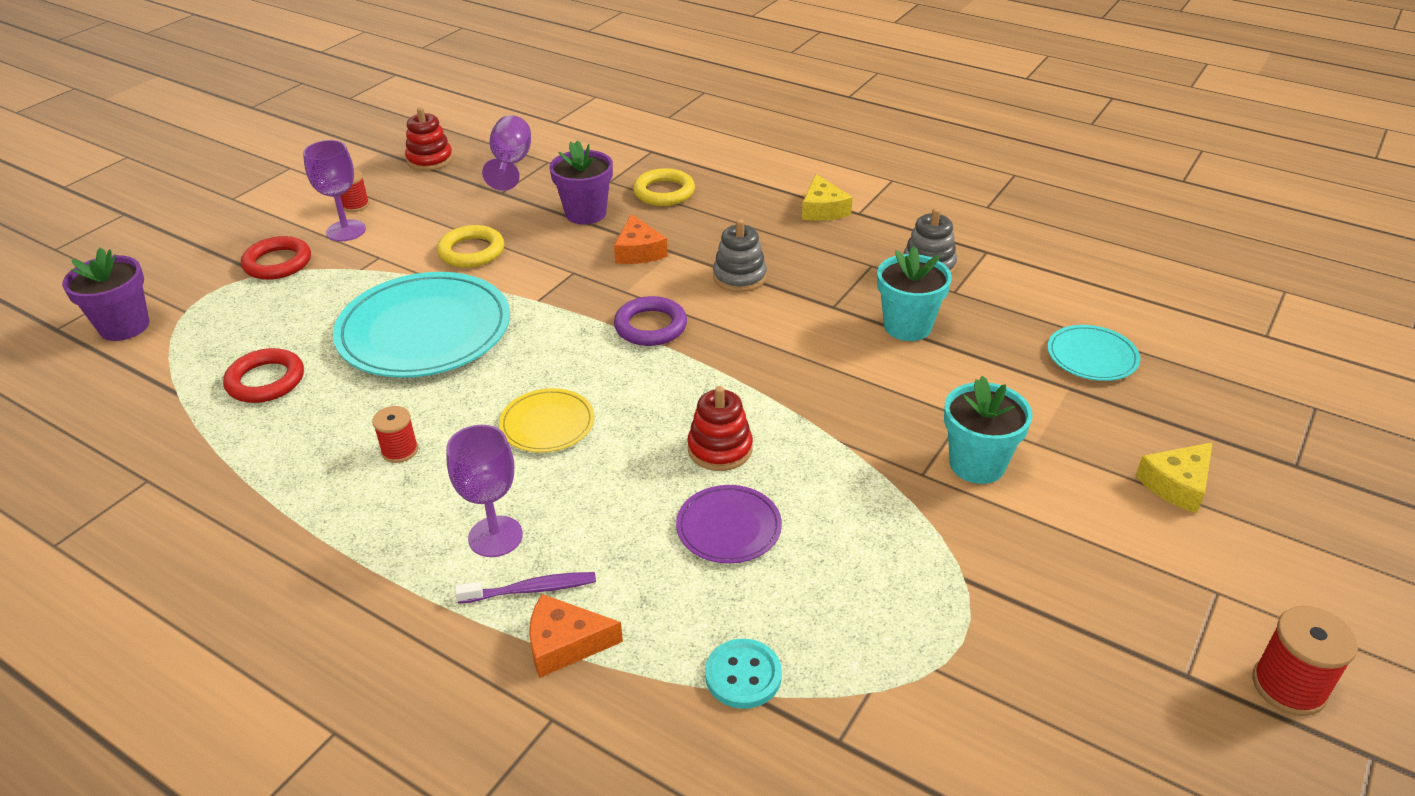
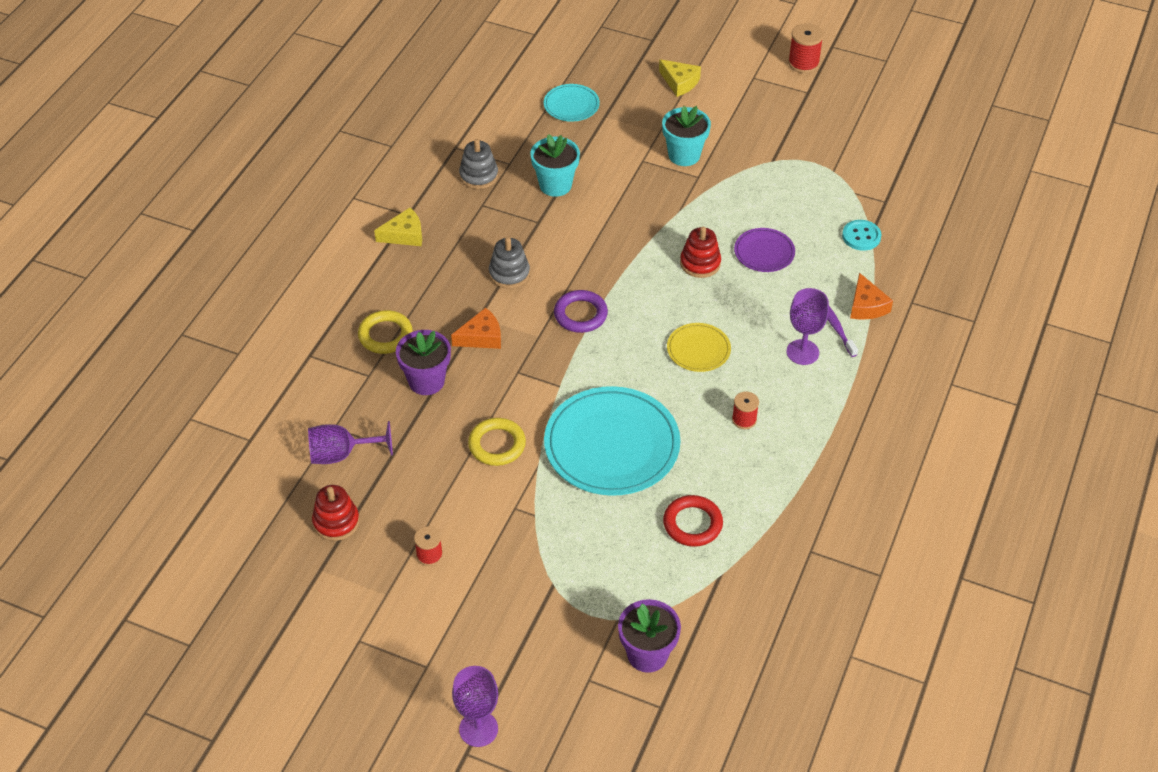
camera: 100 degrees left, 10 degrees up
red ring [241,236,311,280] -> none
purple goblet [303,140,366,241] -> purple goblet moved to [452,666,498,747]

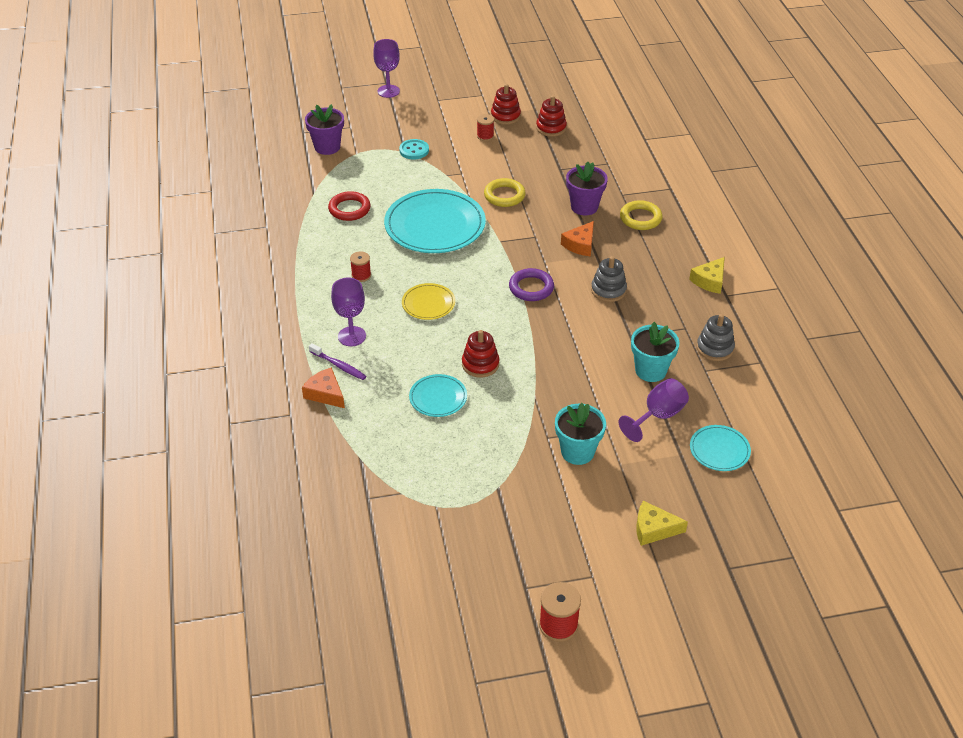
camera: 145 degrees right, 5 degrees down
purple goblet [308,421,393,464] -> purple goblet moved to [619,378,689,442]
purple plate [734,228,795,272] -> turquoise plate [409,374,467,417]
turquoise button [842,220,882,251] -> turquoise button moved to [399,139,429,160]
none -> red stacking toy [491,84,521,125]

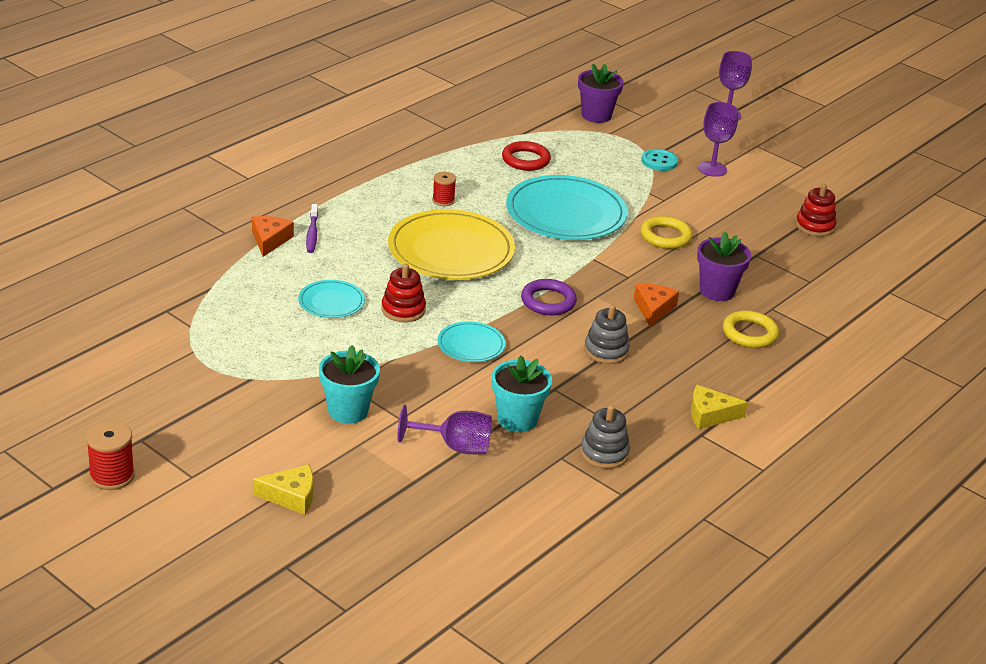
camera: 50 degrees right, 10 degrees down
purple goblet [331,278,366,346] -> purple goblet moved to [698,102,738,177]
yellow plate [402,283,455,320] -> yellow plate [388,209,515,280], size x2.02
red spool [477,114,494,141] -> none
red stacking toy [491,84,521,125] -> none
orange cheese [561,221,594,257] -> orange cheese turned 105 degrees clockwise [634,284,679,327]
yellow cheese [636,501,688,546] -> yellow cheese turned 120 degrees clockwise [253,464,313,515]
turquoise plate [690,425,751,471] -> turquoise plate moved to [438,321,505,362]

